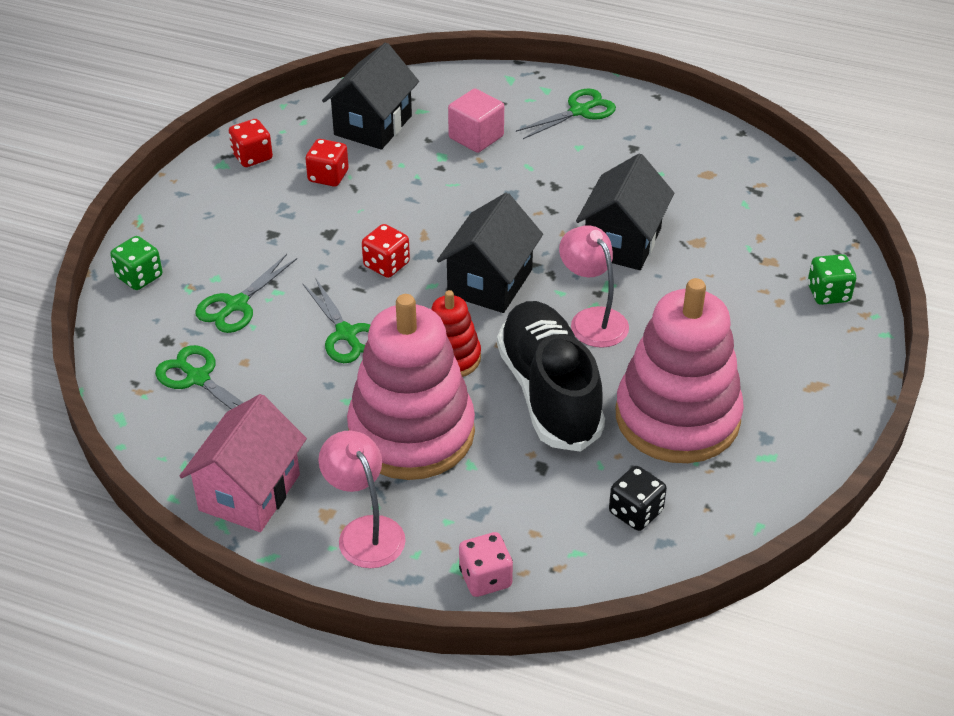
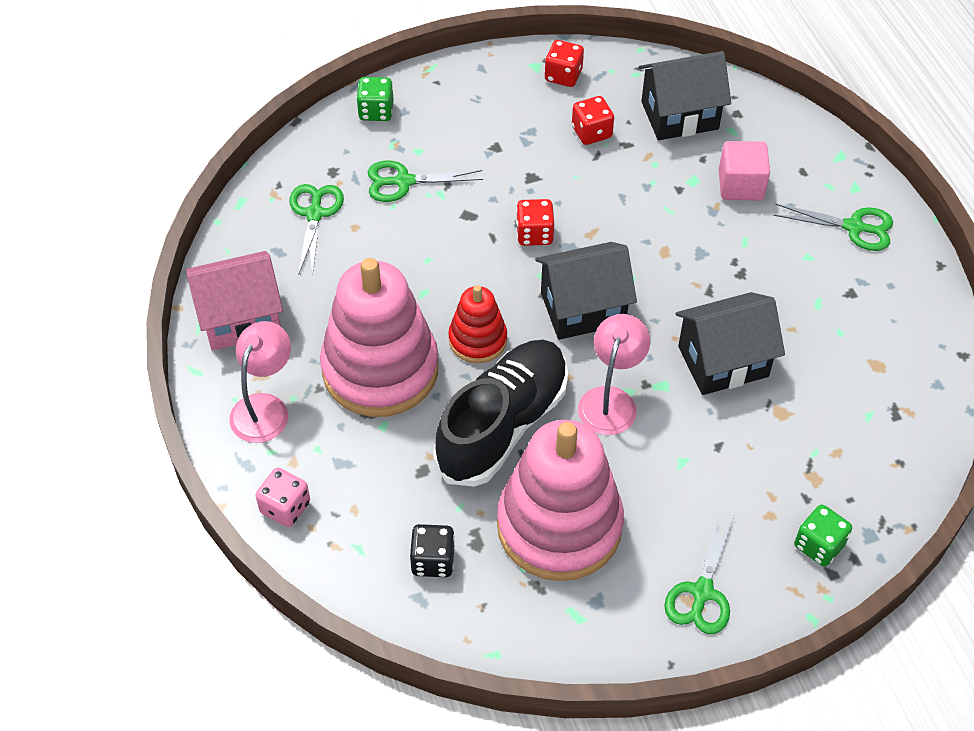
camera: 50 degrees right, 10 degrees up
green scissors [303,278,370,363] -> green scissors moved to [664,511,735,634]

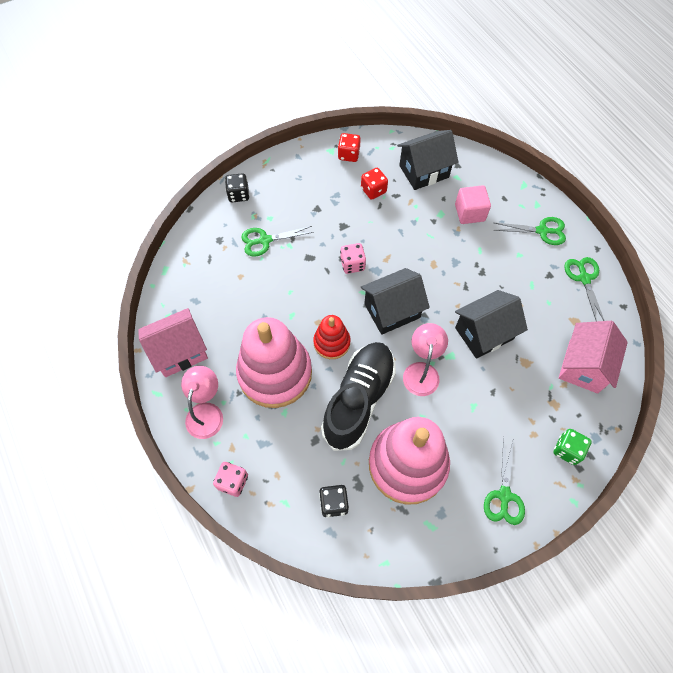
camera: 10 degrees left, 10 degrees up
green scissors [290,184,344,277] -> green scissors moved to [564,257,605,322]
green dice [356,77,393,121] -> black dice [225,173,249,202]
red dice [516,199,554,246] -> pink dice [340,243,366,274]
none -> pink house [559,321,628,393]

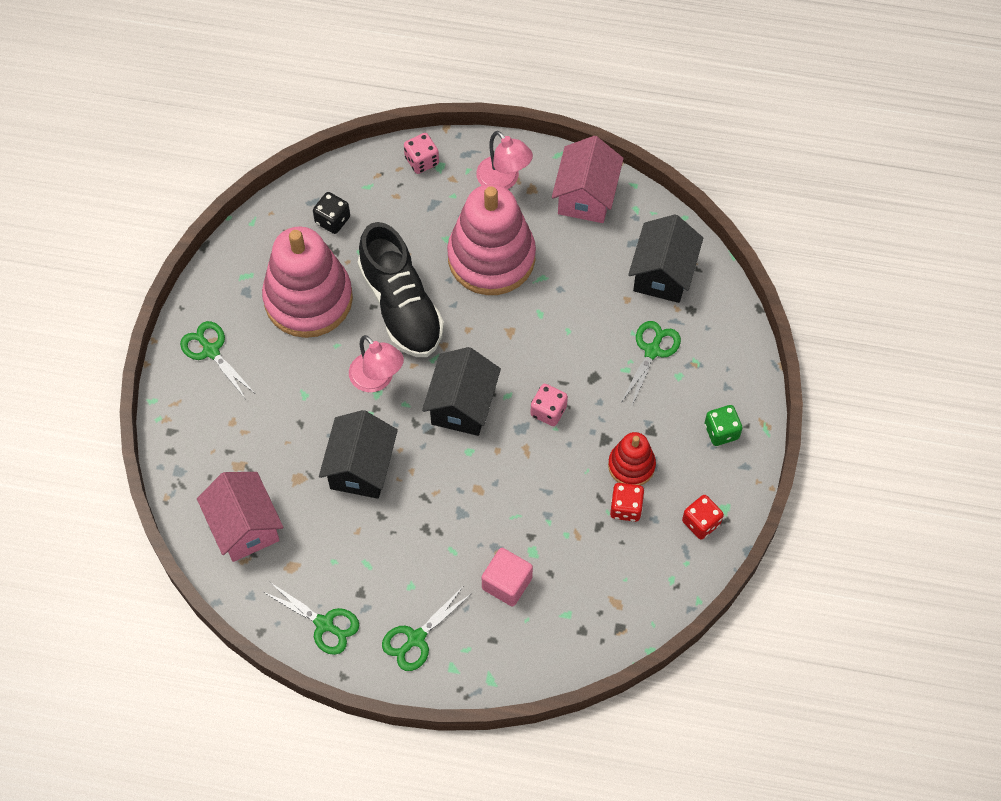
camera: 130 degrees right, 0 degrees up
black dice [225,173,249,202] -> none
red stacking toy [313,315,351,359] -> red stacking toy moved to [608,432,656,485]
black house [397,130,459,190] -> black house moved to [628,215,703,303]
green dice [553,429,592,465] -> green dice moved to [704,405,743,446]

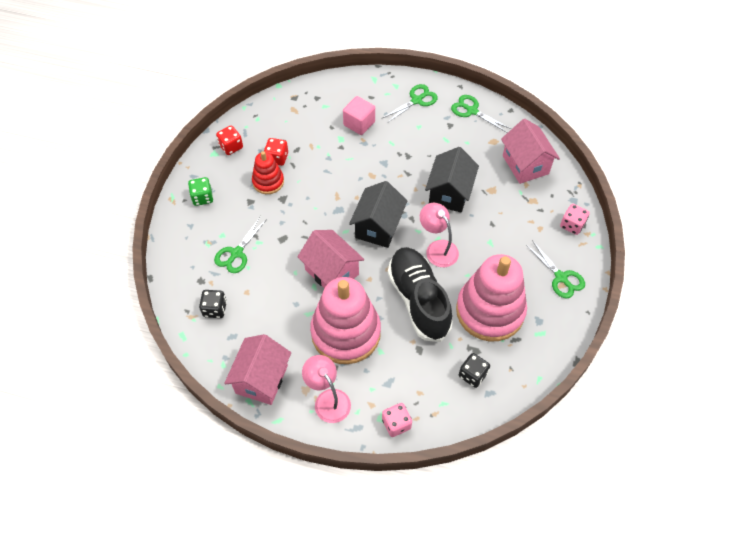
camera: 175 degrees left, 5 degrees down
pink dice [530,384,568,426] -> pink dice moved to [560,204,590,235]
black house [628,215,703,303] -> black dice [199,290,227,318]
none -> pink house [297,230,364,289]

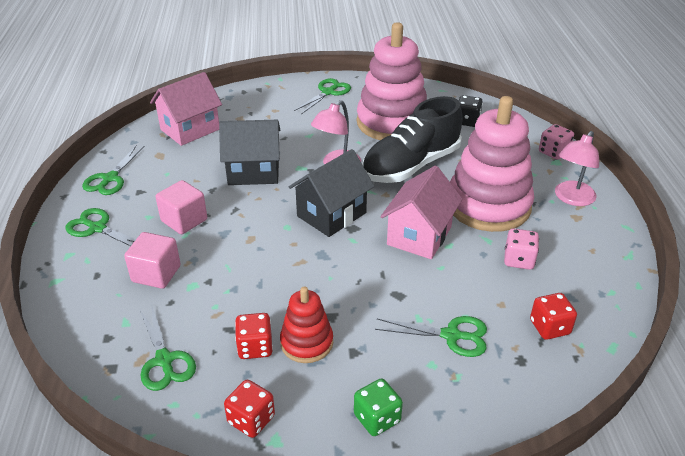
camera: 110 degrees left, 20 degrees down
black dice [199,290,227,318] -> red dice [530,293,577,340]
pink house [224,334,291,405] -> none
black house [349,181,407,248] -> black house turned 45 degrees counterclockwise [288,149,374,237]
pink dice [560,204,590,235] -> pink dice moved to [504,228,539,270]
none -> green scissors [139,307,196,391]
none -> pink cube [156,180,207,234]

